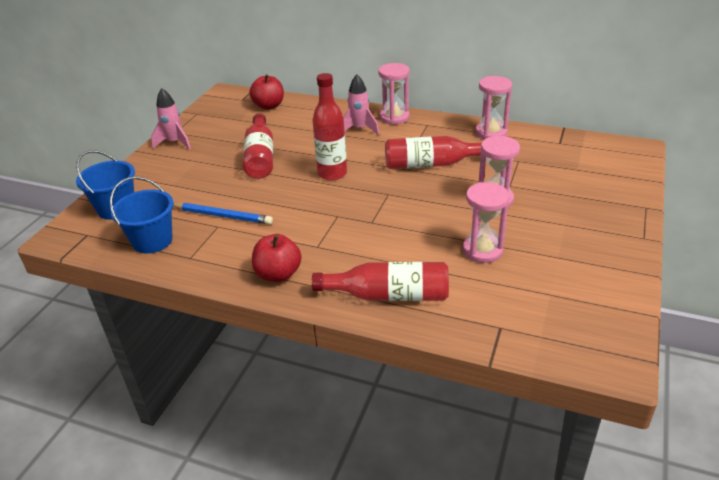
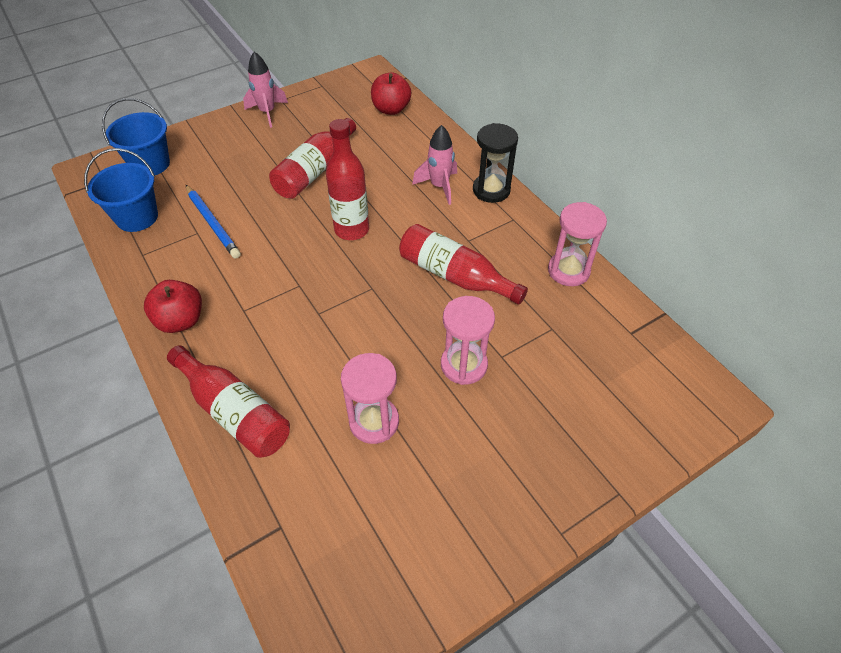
camera: 35 degrees right, 15 degrees up
pink hourglass [378,63,410,125] -> black hourglass [473,123,518,203]

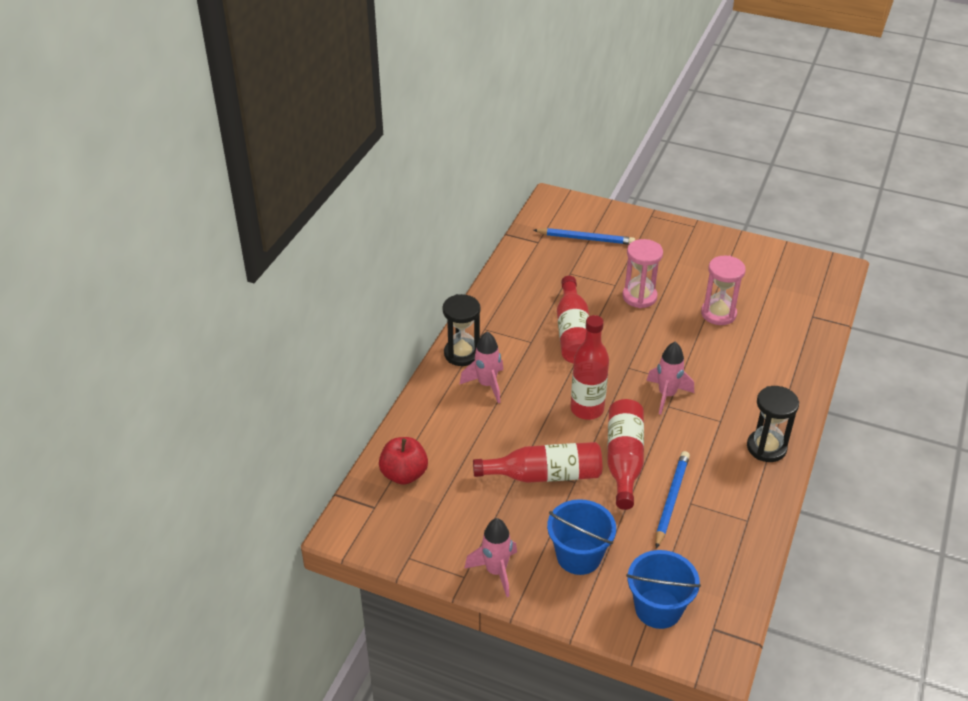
camera: 125 degrees left, 10 degrees down
blue bucket [84,148,158,232] -> blue bucket moved to [547,499,616,575]
red apple [144,280,202,333] -> black hourglass [747,386,799,462]
red bottle [167,346,290,458] -> red bottle moved to [607,399,644,510]
pink hourglass [548,202,607,286] -> none
none -> blue pencil [533,228,635,245]
none -> pink rocket [647,342,694,414]

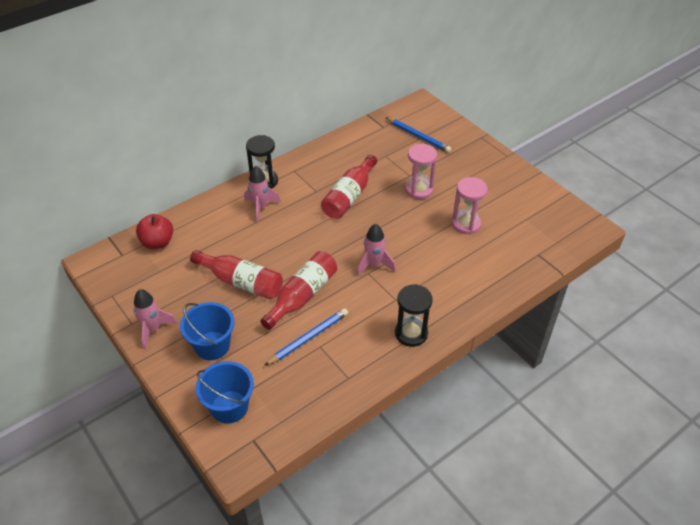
camera: 30 degrees right, 5 degrees up
red bottle [571,315,609,420] -> none

